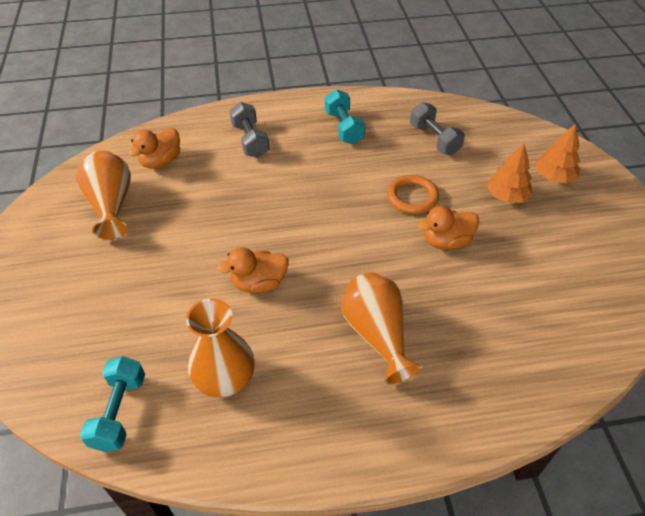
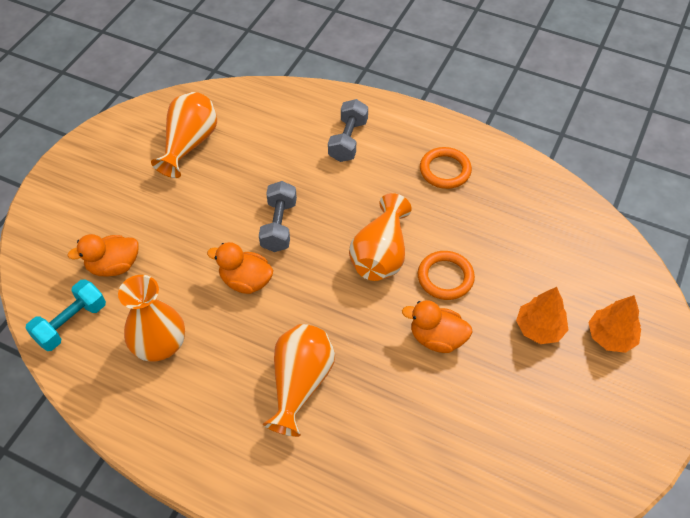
camera: 35 degrees right, 5 degrees up
orange duck [128,128,180,169] -> orange duck moved to [67,234,139,276]
turquoise dumbbell [325,89,365,144] -> orange ring [420,147,472,189]
grey dumbbell [410,102,465,155] -> grey dumbbell moved to [259,181,297,252]
none -> orange vase [349,193,412,281]

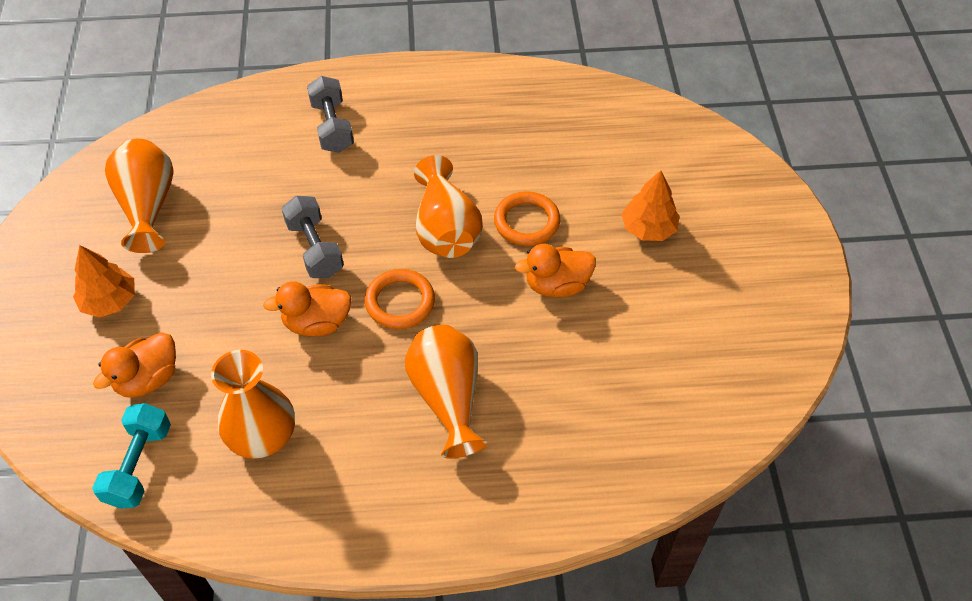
camera: 30 degrees left, 0 degrees up
orange ring [420,147,472,189] -> orange ring moved to [365,269,435,329]
orange tree [588,295,641,353] -> orange tree moved to [73,245,135,318]

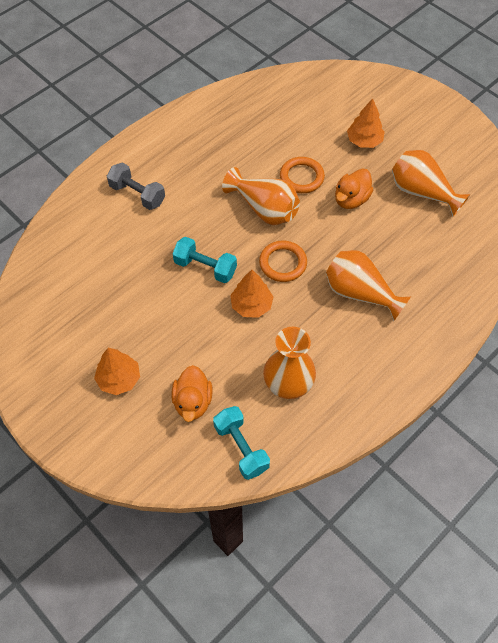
camera: 40 degrees left, 5 degrees up
orange vase [105,139,173,253] -> orange vase moved to [392,150,471,217]
orange duck [263,281,351,336] -> orange tree [230,270,273,318]
grey dumbbell [281,196,344,278] -> turquoise dumbbell [173,237,237,283]

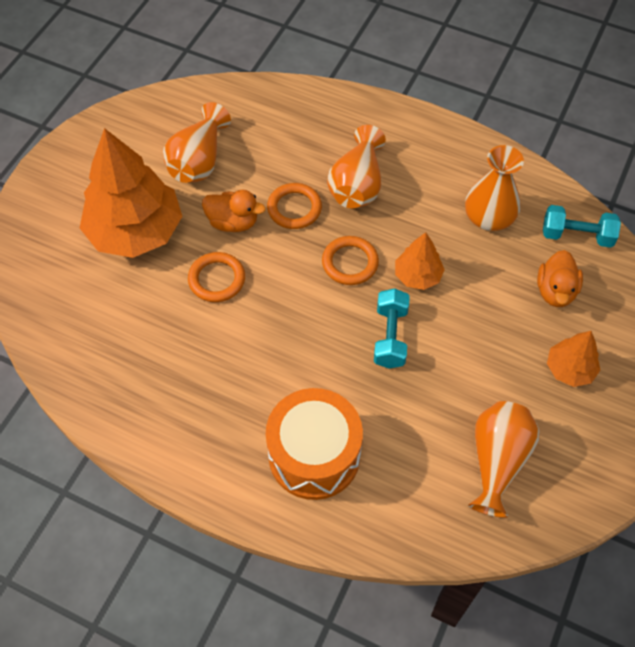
camera: 110 degrees left, 0 degrees up
grey dumbbell [107,162,165,210] -> orange drum [266,388,363,500]
orange duck [172,365,213,422] -> orange duck turned 120 degrees clockwise [537,250,583,307]
turquoise dumbbell [213,406,270,480] -> turquoise dumbbell turned 60 degrees clockwise [543,205,621,248]
orange vase [222,167,300,225] -> orange vase moved to [468,401,540,518]
orange tree [347,99,385,148] -> orange tree [80,128,182,258], size x2.07
none -> orange ring [267,183,322,229]

